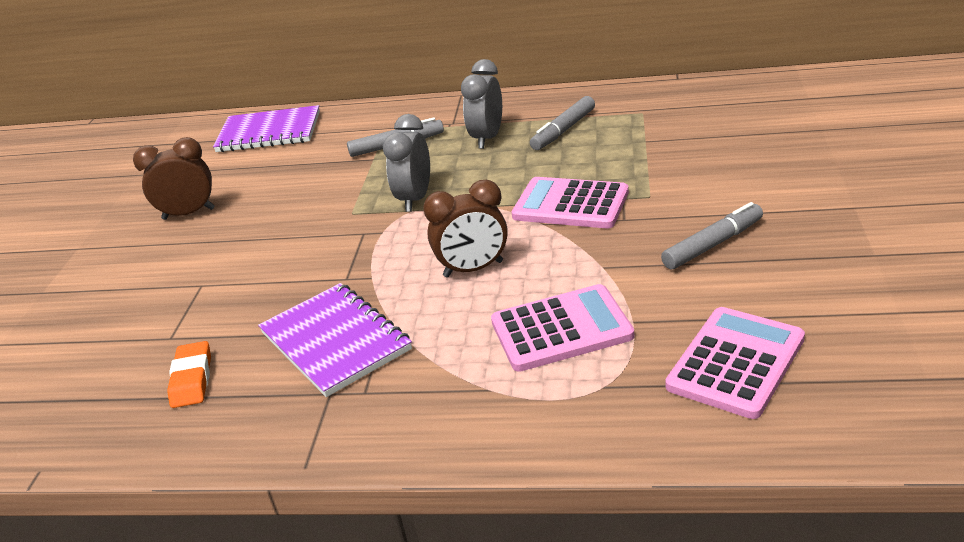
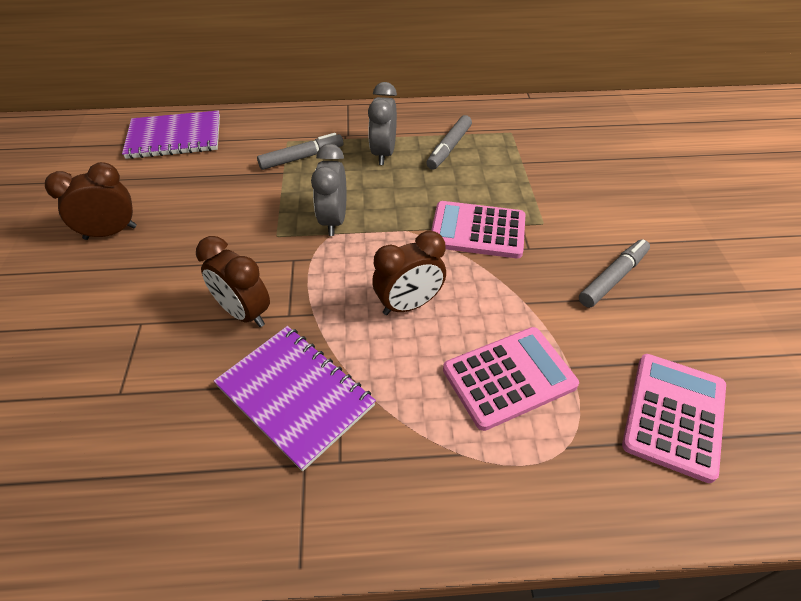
camera: 15 degrees left, 15 degrees up
orange eraser [167,341,211,408] -> none
none -> brown clock [196,236,270,327]

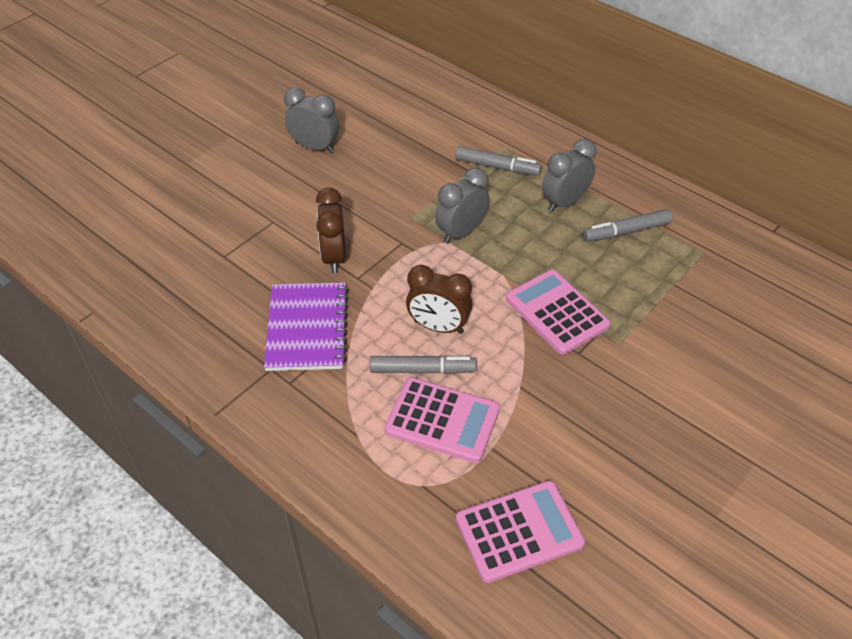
camera: 45 degrees right, 0 degrees up
brown clock [45,162,137,240] -> grey clock [284,87,339,153]
purple notebook [122,110,220,159] -> none
grey marker [579,240,650,308] -> grey marker moved to [370,355,477,374]

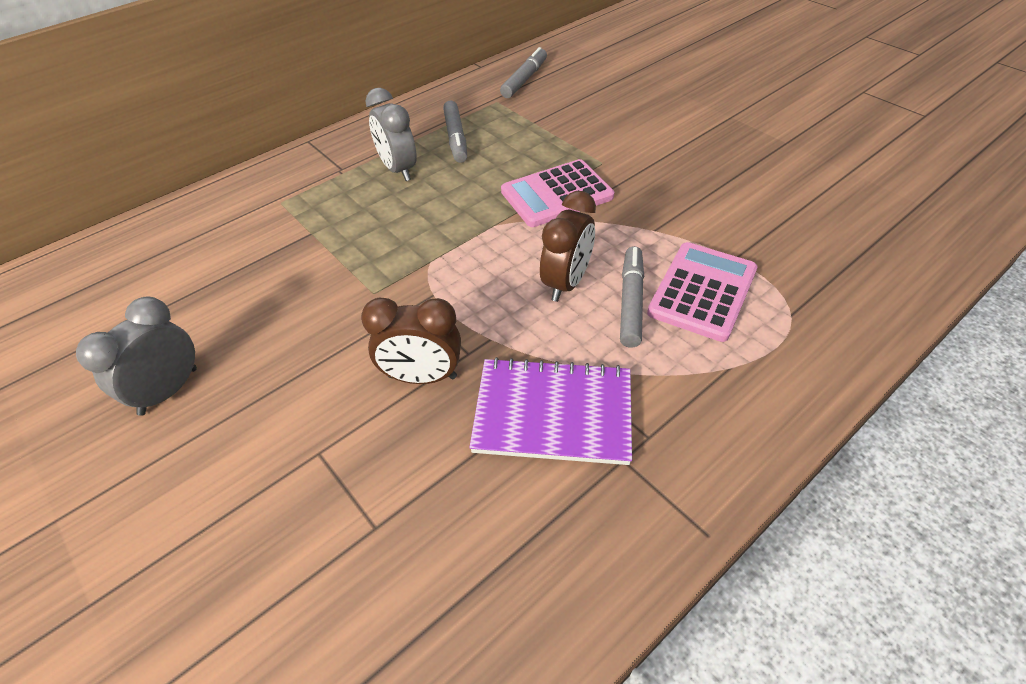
camera: 80 degrees left, 0 degrees up
grey clock [435,167,489,244] -> none
grey marker [455,146,542,176] -> grey marker moved to [500,47,547,98]
pink calculator [456,481,585,583] -> none

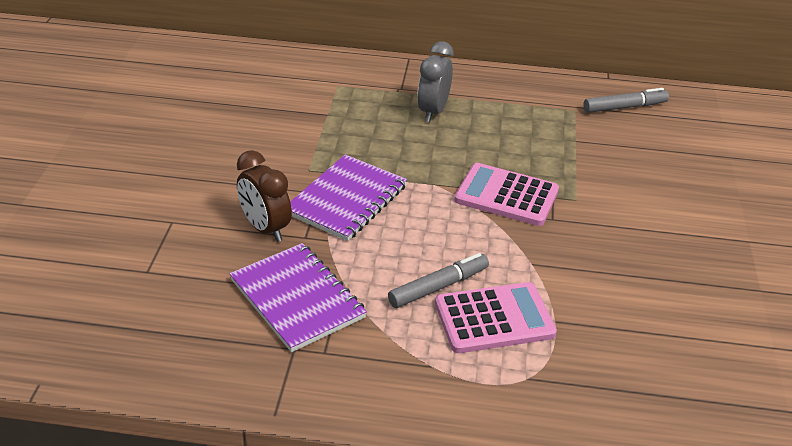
camera: 45 degrees right, 10 degrees down
grey clock [76,297,197,416] -> none
grey marker [443,101,467,163] -> none
brown clock [540,191,596,302] -> none
none -> purple notebook [290,154,407,241]

